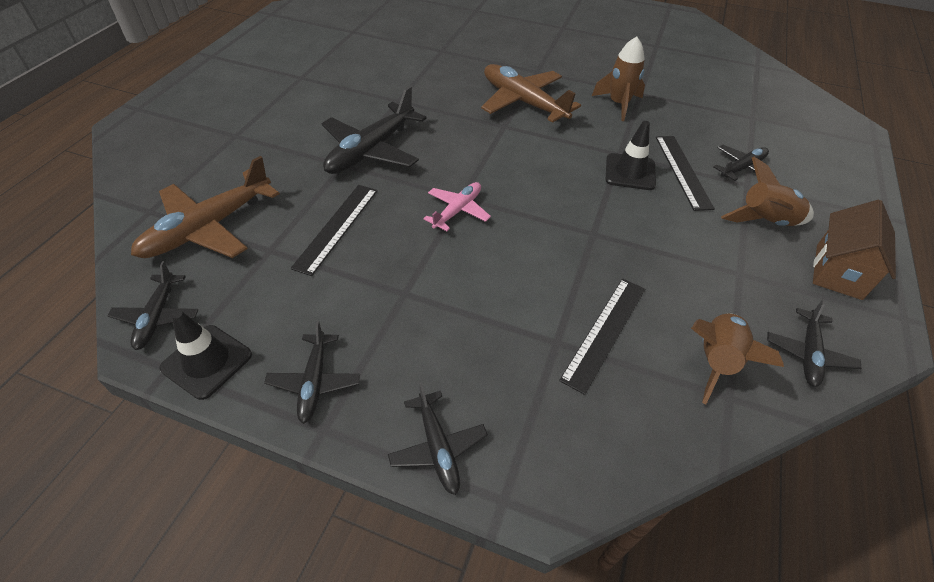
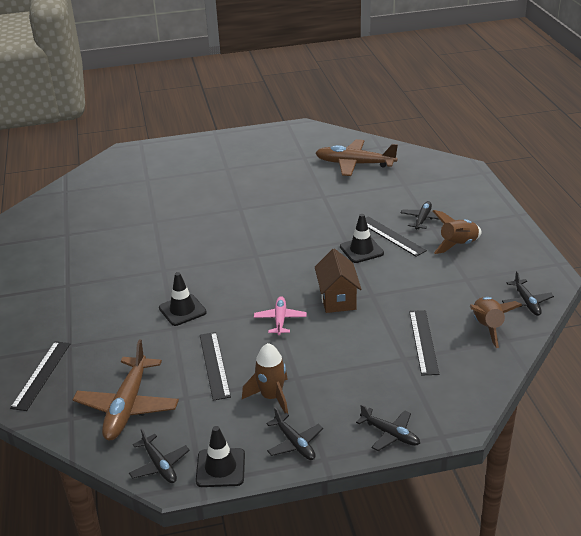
camera: 30 degrees left, 15 degrees down
black plane [321,86,427,174] -> black traffic cone [159,272,207,326]
brown plane [481,64,581,123] -> brown plane moved to [316,139,398,176]
brown rocket [592,37,645,121] -> brown rocket moved to [242,343,288,414]
brown house [813,200,896,300] -> brown house moved to [315,249,361,313]
none -> black ruler [10,341,70,411]

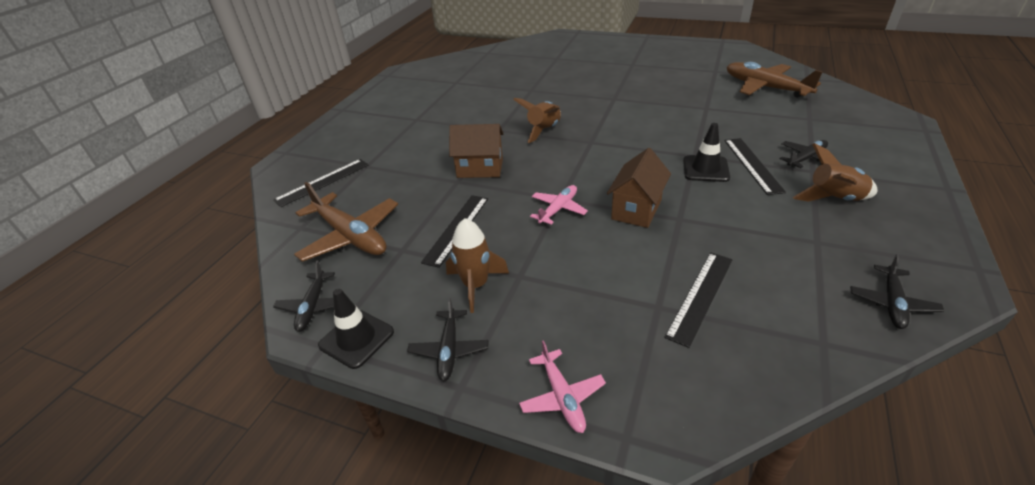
camera: 35 degrees right, 5 degrees up
brown plane [72,339,179,440] -> brown plane turned 90 degrees counterclockwise [294,182,398,262]
black traffic cone [159,272,207,326] -> brown house [449,124,503,178]
black plane [356,404,420,451] -> pink plane [519,340,606,433]
brown rocket [469,297,522,348] -> brown rocket moved to [513,98,561,143]

